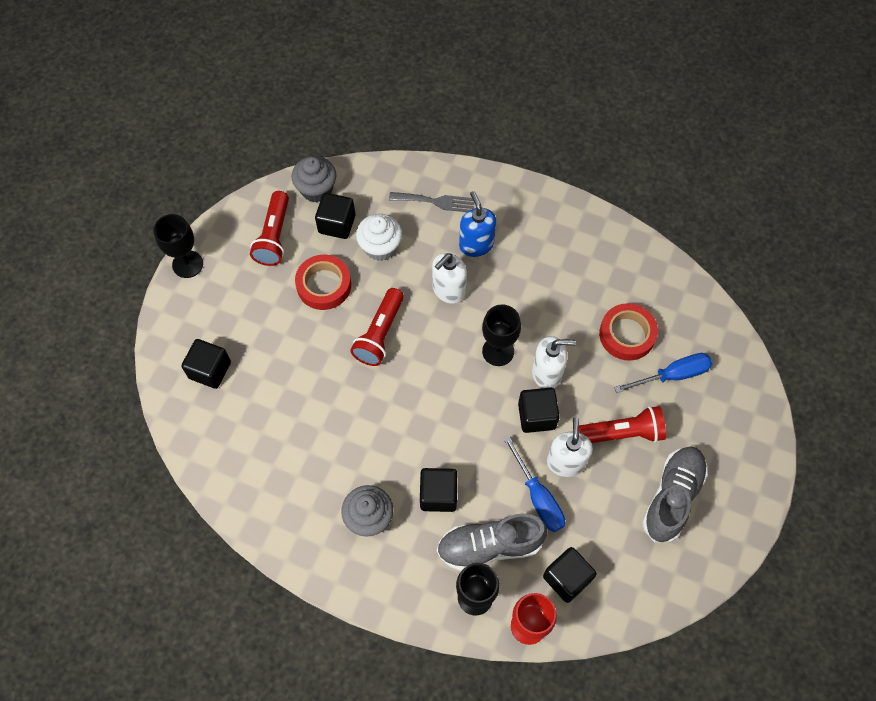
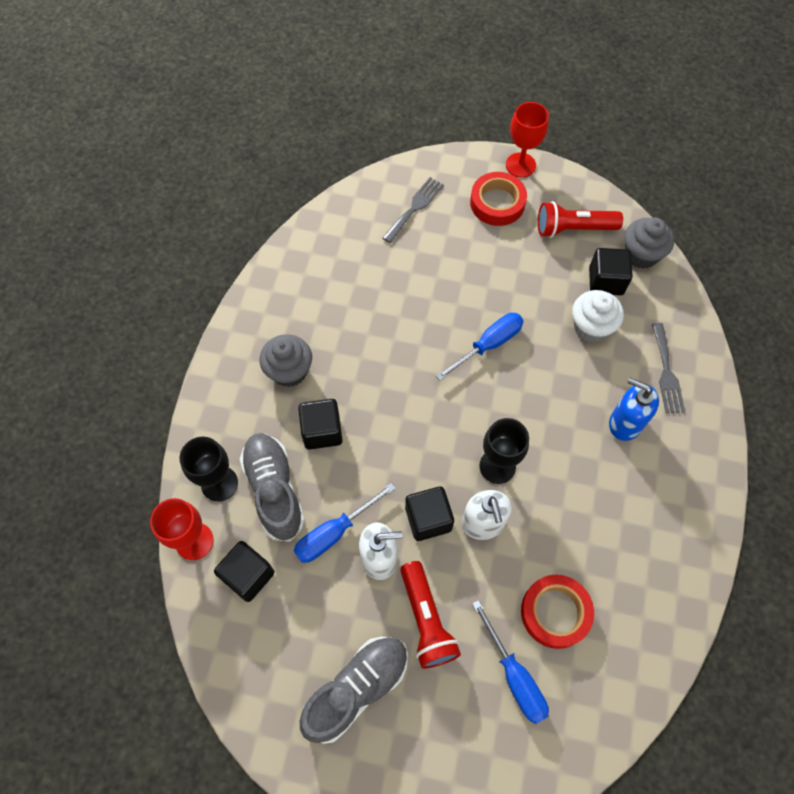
camera: 80 degrees right, 0 degrees up
black goblet [154,214,203,278] -> red goblet [506,102,549,178]
black cube [181,339,231,389] -> grey fork [383,177,444,243]
red tape [295,255,351,310] -> red tape moved to [470,172,527,226]
red flashlight [351,288,404,366] -> blue screwdriver [436,313,524,381]
white soap dispenser [432,253,467,304] -> none
blue soap dispenser [459,191,496,257] -> blue soap dispenser turned 120 degrees counterclockwise [609,378,659,441]
grey shoe [642,446,708,543] -> grey shoe turned 60 degrees counterclockwise [300,637,408,744]

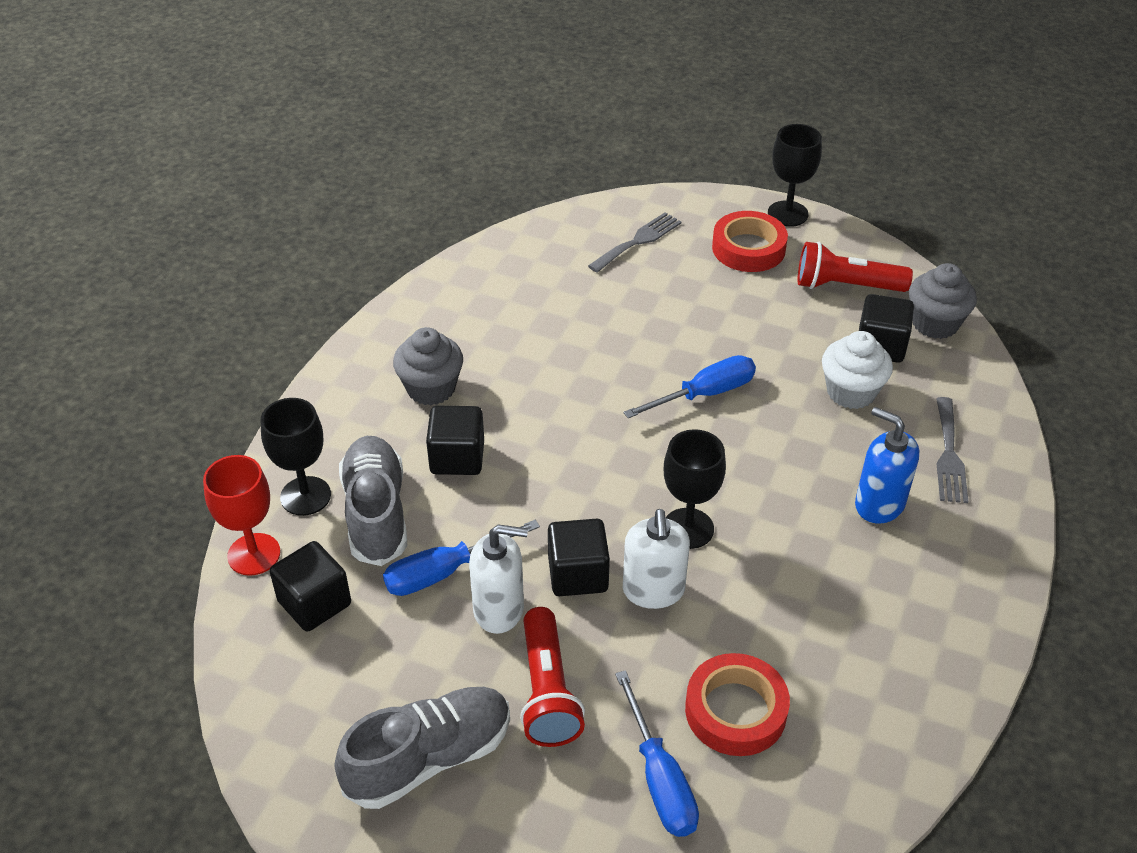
camera: 10 degrees right, 20 degrees down
red goblet [506,102,549,178] -> black goblet [768,124,822,227]

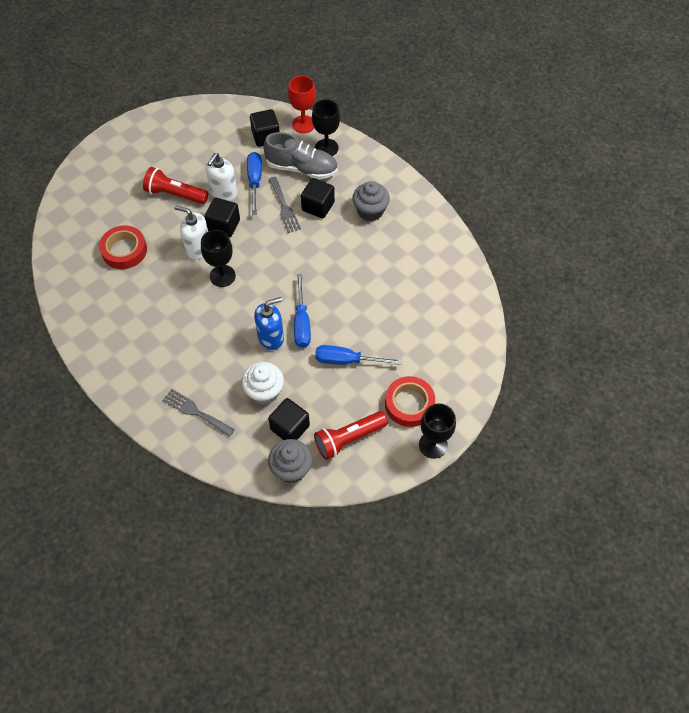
camera: 115 degrees right, 15 degrees up
grey shoe [334,687,510,809] -> none
grey fork [588,212,682,273] -> grey fork moved to [269,177,301,233]
blue screwdriver [615,670,699,837] -> blue screwdriver moved to [315,345,402,365]
red flashlight [798,242,913,292] -> red flashlight turned 150 degrees counterclockwise [314,411,388,460]
blue soap dispenser [855,407,919,523] -> blue soap dispenser moved to [254,297,284,350]

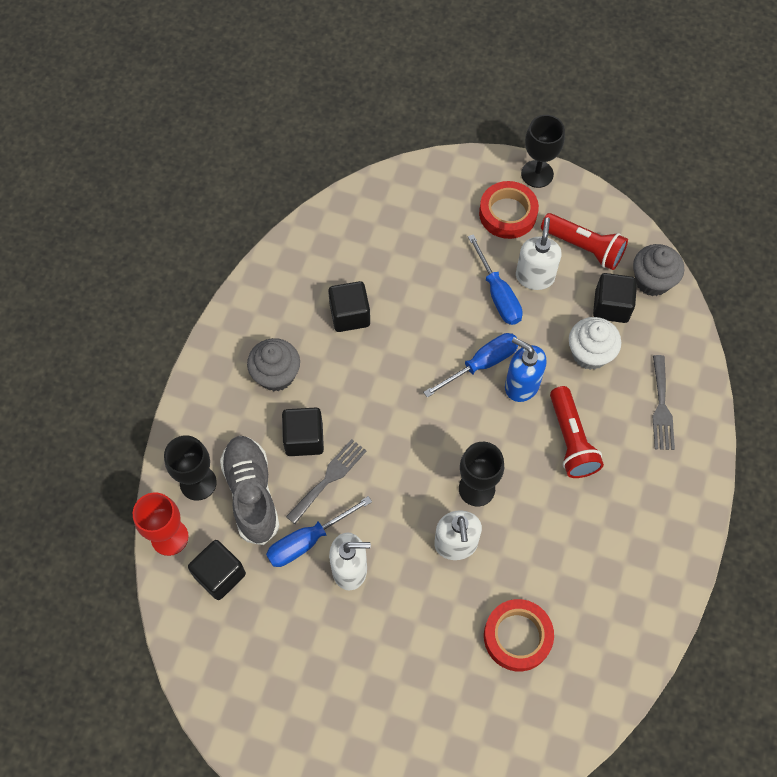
camera: 120 degrees left, 5 degrees up
red flashlight [143,167,208,204] -> red flashlight moved to [550,386,604,478]
black cube [205,198,240,237] -> black cube moved to [328,281,370,332]
none -> white soap dispenser [516,217,562,290]

